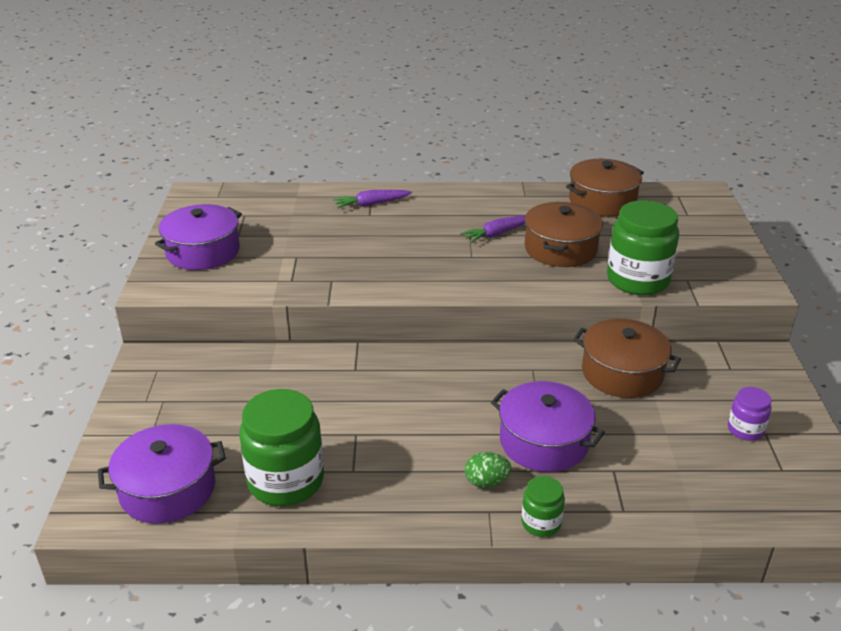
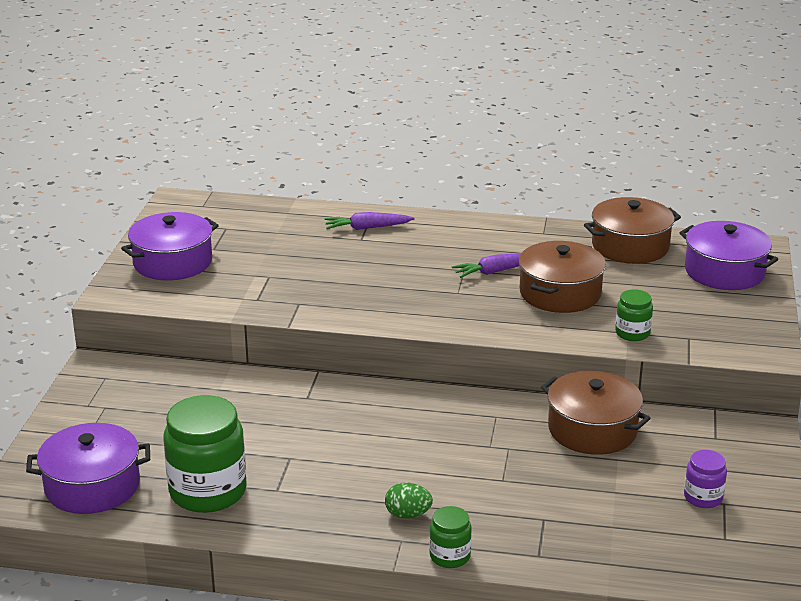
camera: 10 degrees right, 5 degrees down
purple pot [491,381,605,472] -> purple pot moved to [680,221,778,290]
green jar [607,200,679,295] -> green jar [615,289,653,341], size x0.50

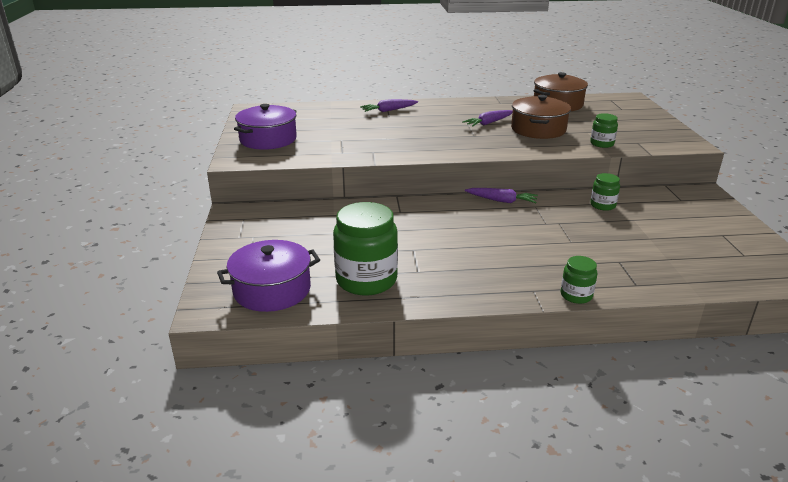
camera: 15 degrees left, 0 degrees up
green egg [385,483,433,519] -> none
brown pot [541,371,651,455] -> green jar [590,173,620,211]
purple pot [680,221,778,290] -> none
purple jar [684,450,727,508] -> none
none -> purple carrot [465,188,538,203]

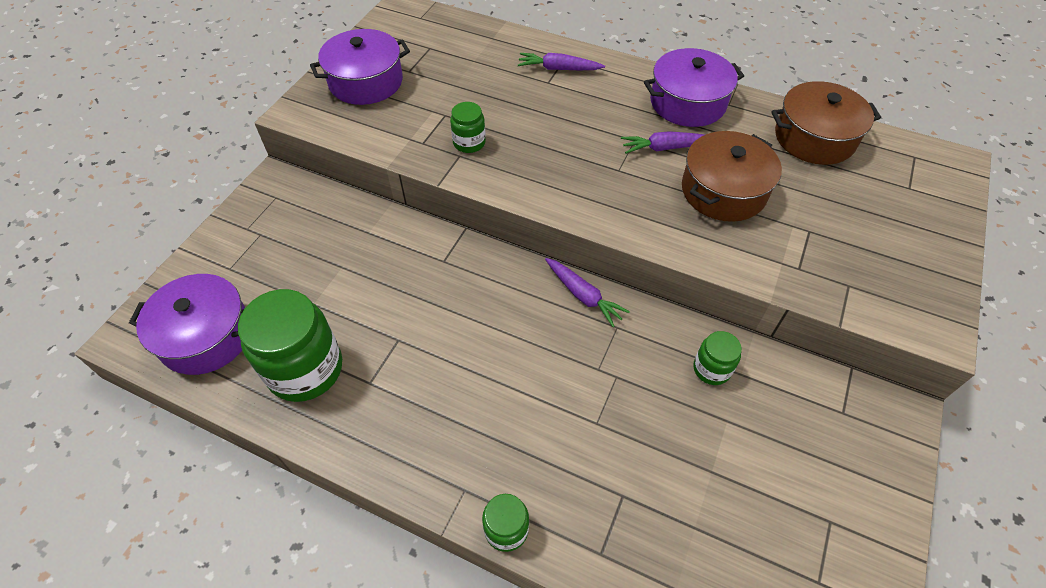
camera: 30 degrees right, 25 degrees up
green jar [590,113,618,148] -> green jar moved to [450,102,486,153]
none -> purple pot [644,48,744,127]

